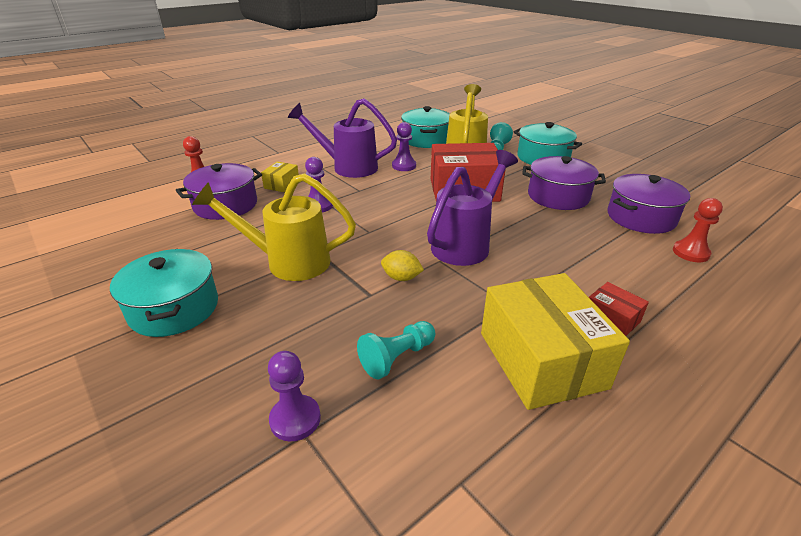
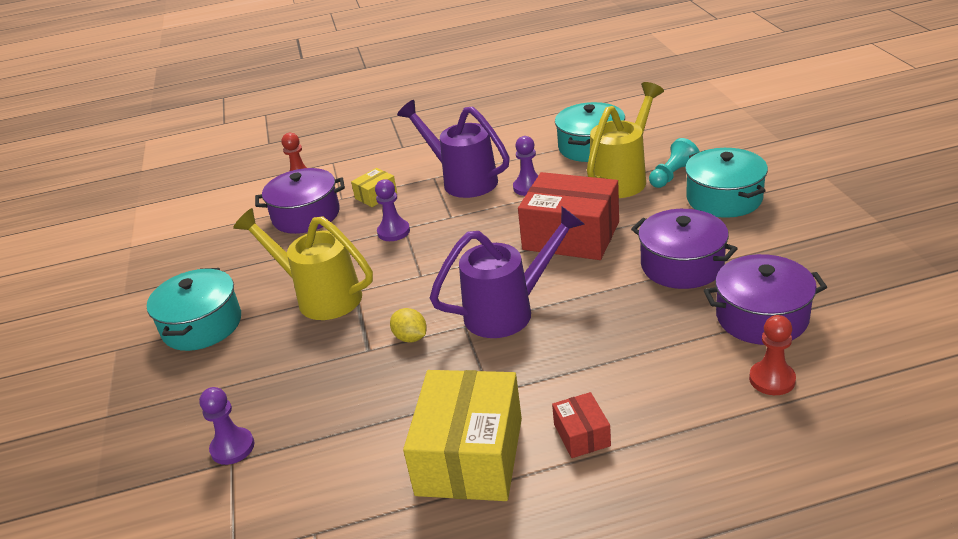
camera: 30 degrees right, 0 degrees up
turquoise pawn [357,321,435,379] -> none

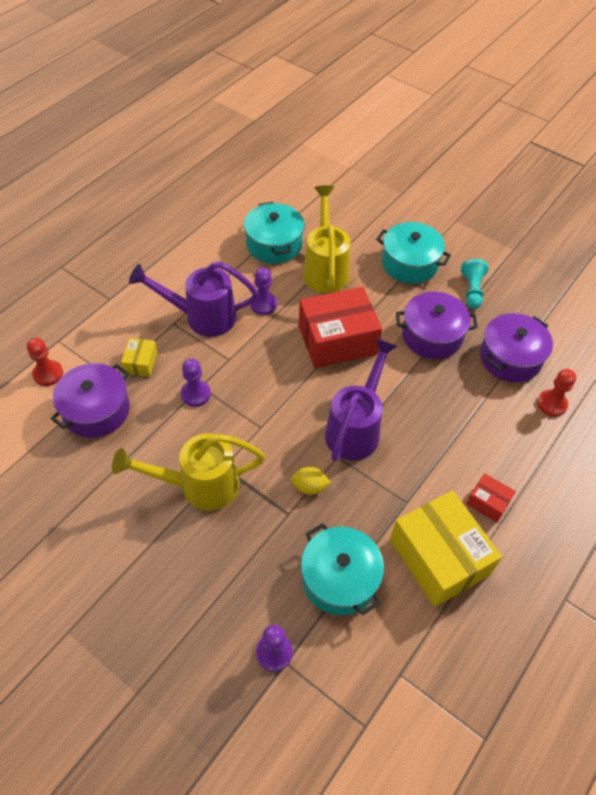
camera: 45 degrees left, 20 degrees up
turquoise pot [147,268,241,351] -> turquoise pot moved to [301,523,384,616]
turquoise pawn [649,138,700,188] -> turquoise pawn moved to [461,259,488,309]

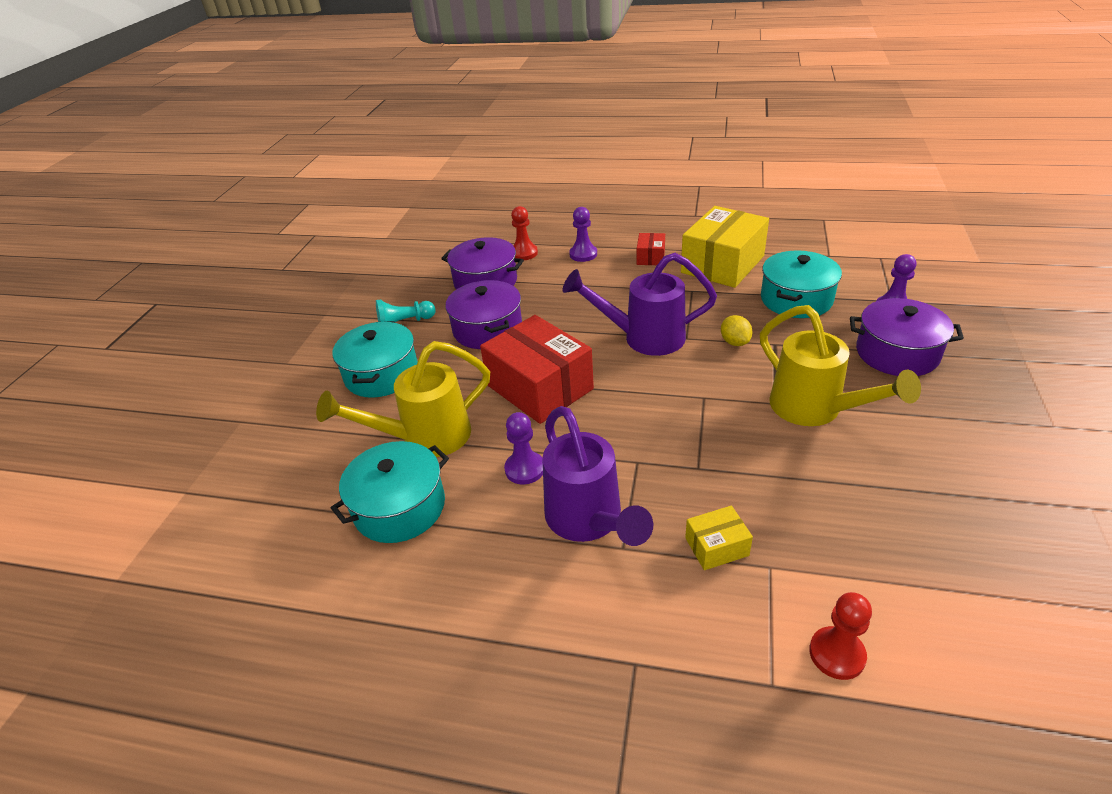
camera: 110 degrees left, 15 degrees down
purple pot [51,363,130,438] -> purple pot moved to [850,298,964,376]
purple pawn [181,359,211,407] -> purple pawn moved to [569,207,597,262]

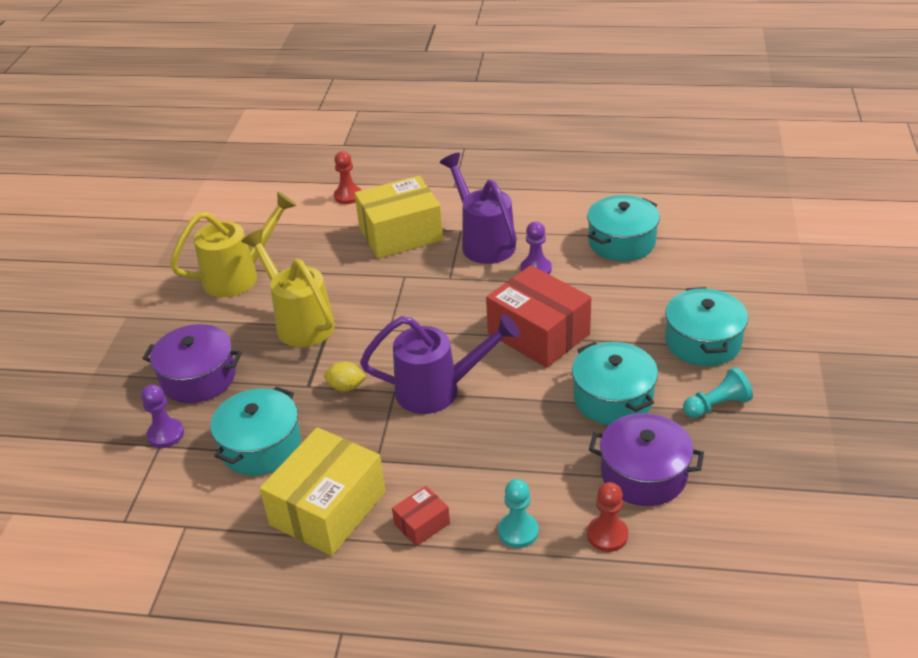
camera: 175 degrees right, 0 degrees up
yellow watering can [316,341,490,457] -> yellow watering can moved to [170,191,297,297]
purple pot [445,280,522,349] -> turquoise pot [572,342,658,425]
purple pawn [569,207,597,262] -> turquoise pawn [498,479,539,548]
red box [637,233,665,265] -> red box turned 45 degrees clockwise [392,486,450,546]
yellow box [685,505,753,570] -> yellow box [354,175,443,258], size x2.18
yellow lemon [721,315,753,346] -> yellow lemon turned 60 degrees counterclockwise [324,361,367,392]

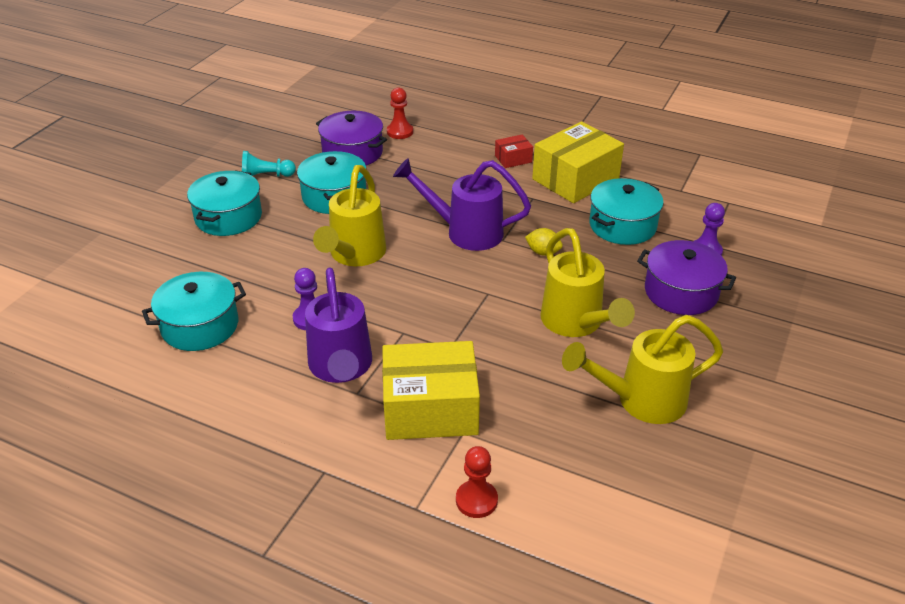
camera: 165 degrees left, 0 degrees up
red box [486,265,591,368] -> yellow watering can [313,165,386,266]
turquoise pawn [498,479,539,548] -> none

